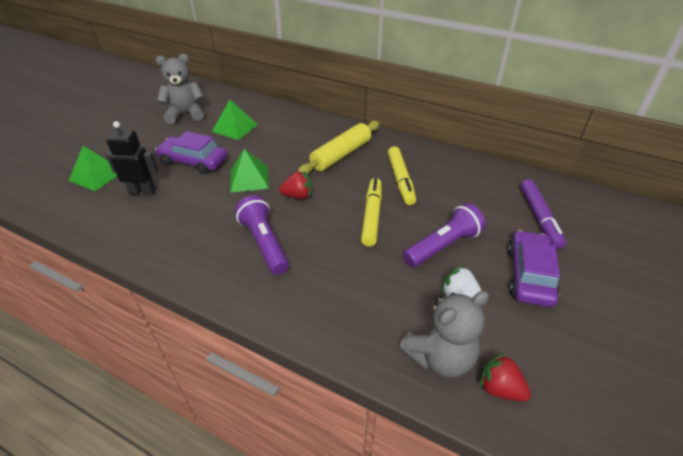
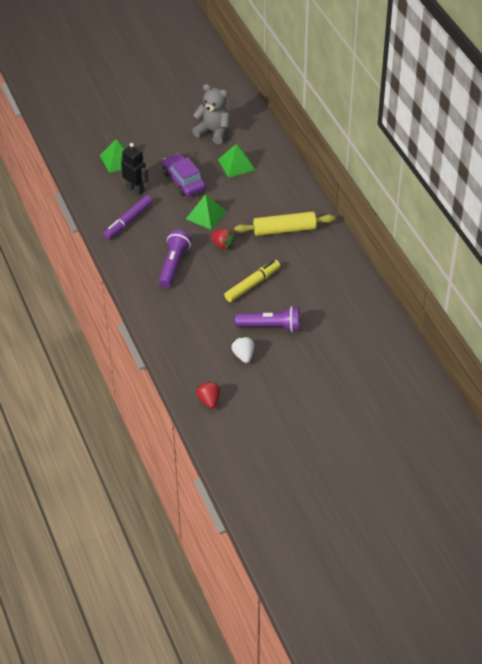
camera: 40 degrees right, 5 degrees up
yellow marker [388,146,416,205] -> none
grey teddy bear [399,291,489,378] -> none
purple car [508,230,560,307] -> none
purple marker [520,179,566,249] -> purple marker moved to [104,195,153,239]

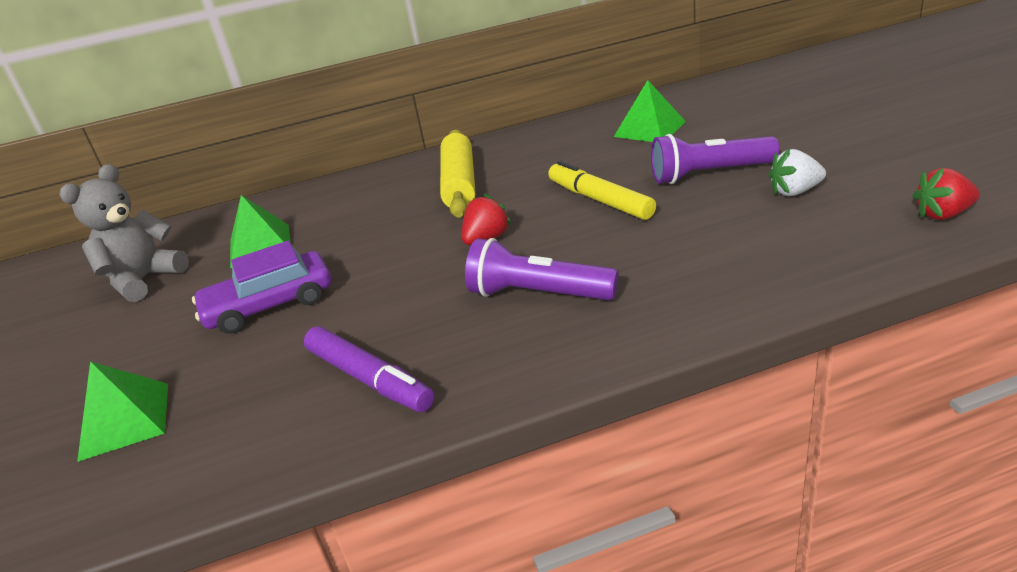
camera: 80 degrees left, 15 degrees down
black robot [121,143,149,195] -> none
green pyramid [186,194,227,230] -> green pyramid moved to [614,80,686,142]
purple flashlight [235,306,300,332] -> purple flashlight turned 105 degrees counterclockwise [651,134,780,184]

